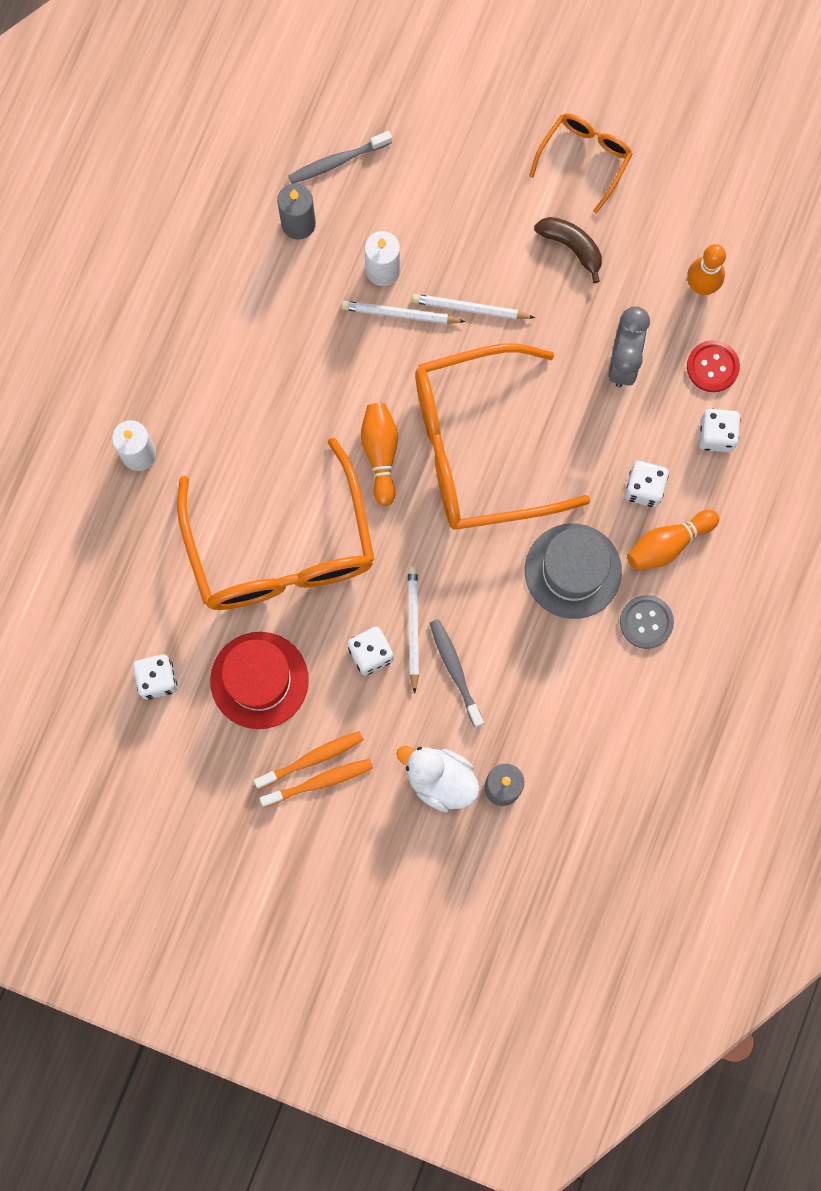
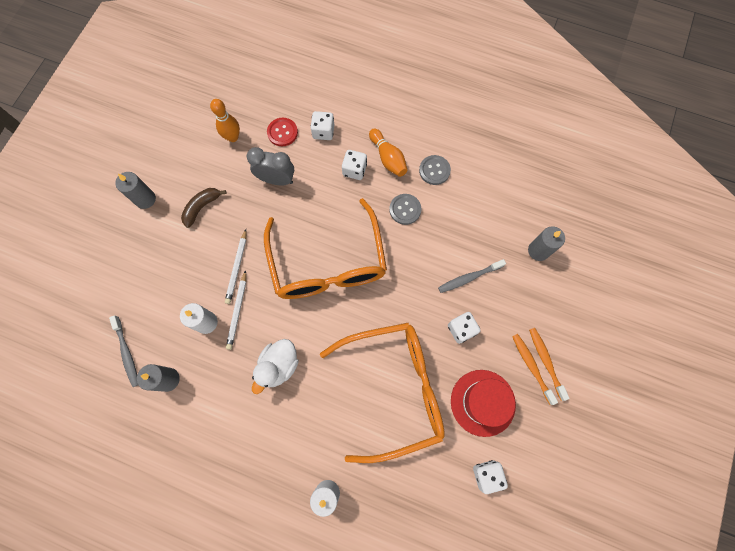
camera: 90 degrees left, 5 degrees down
orange bowling pin [361,403,398,506] -> none
white duck [396,746,480,812] -> white duck moved to [252,339,299,394]
white pencil [408,566,419,694] -> none
grey hat [525,523,622,619] -> grey button [389,194,422,225]
orange glasses [529,113,632,214] -> grey candle [115,172,156,209]

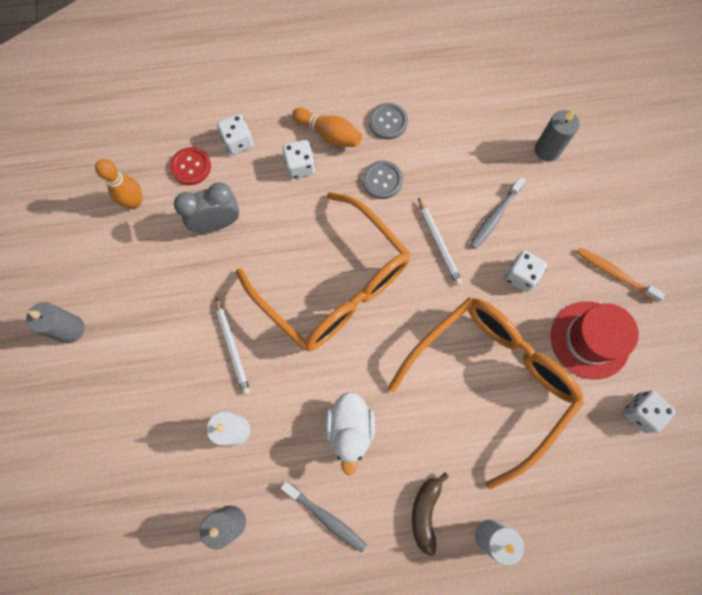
camera: 30 degrees left, 0 degrees up
grey toothbrush [109,315,138,387] -> grey toothbrush moved to [280,481,367,553]
brown banana [181,188,227,228] -> brown banana moved to [412,472,449,556]
white pencil [226,270,246,350] -> white pencil moved to [418,198,462,285]
orange toothbrush [529,328,570,401] -> none

